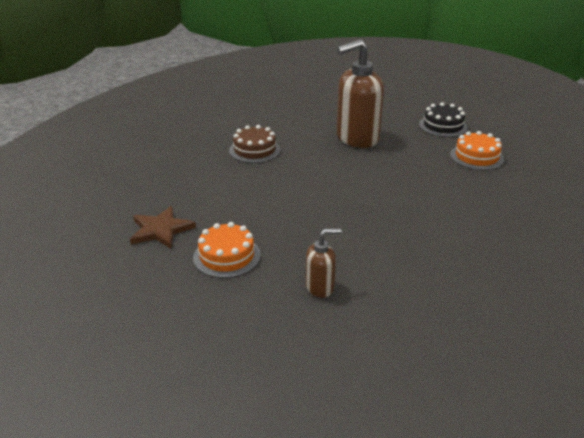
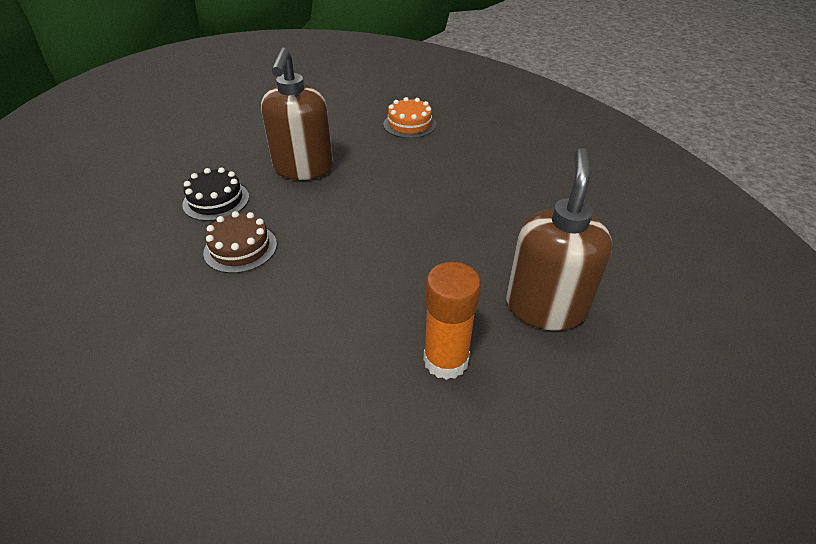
camera: 60 degrees left, 10 degrees up
brown star [130,206,196,249] -> none
orange cake [193,222,261,278] -> orange glue stick [424,262,481,380]
brown soap dispenser [306,228,342,298] -> brown soap dispenser [506,148,612,331], size x2.06
black cake [419,102,468,137] -> black cake moved to [182,167,249,221]

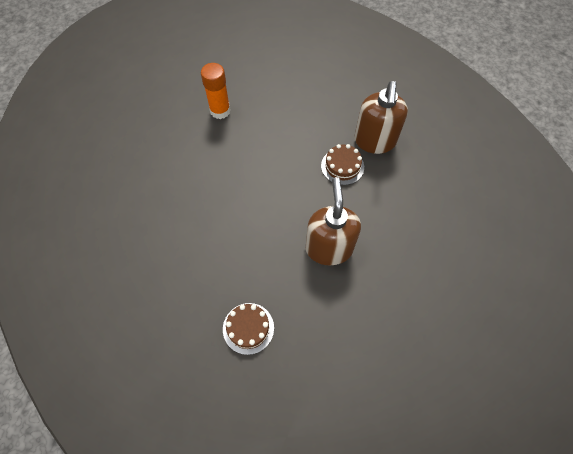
camera: 175 degrees right, 20 degrees up
black cake [182,167,249,221] -> none
orange cake [383,97,436,138] -> brown cake [223,303,274,355]
brown soap dispenser [506,148,612,331] -> brown soap dispenser moved to [354,81,408,154]

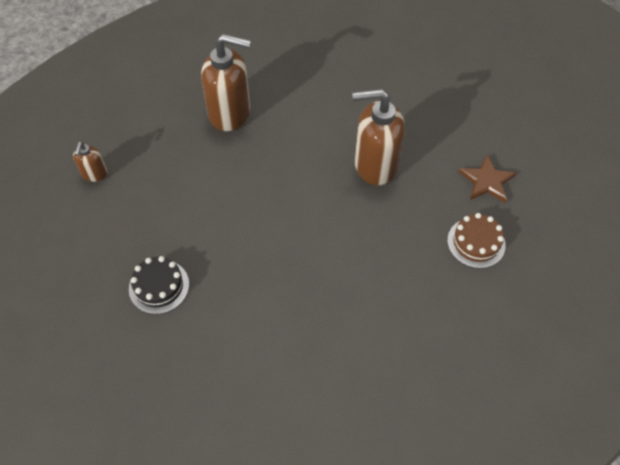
camera: 90 degrees left, 5 degrees down
orange glue stick [201,63,231,119] -> black cake [129,256,189,314]
brown cake [321,144,364,185] -> none
none -> brown soap dispenser [73,141,107,182]
none -> brown star [458,155,516,203]

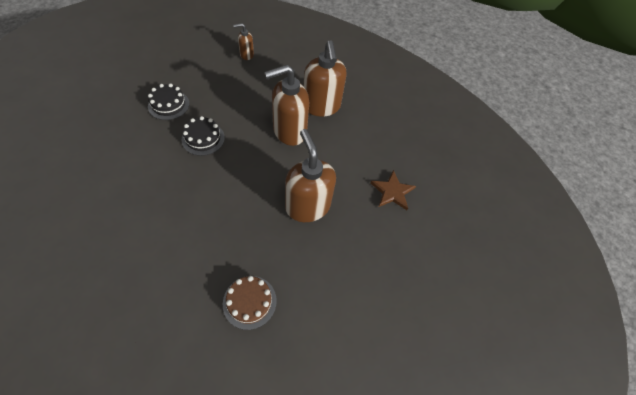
camera: 65 degrees right, 0 degrees up
brown star [458,155,516,203] -> brown star moved to [370,170,416,210]
none -> black cake [181,116,225,156]
none -> brown soap dispenser [264,65,309,146]

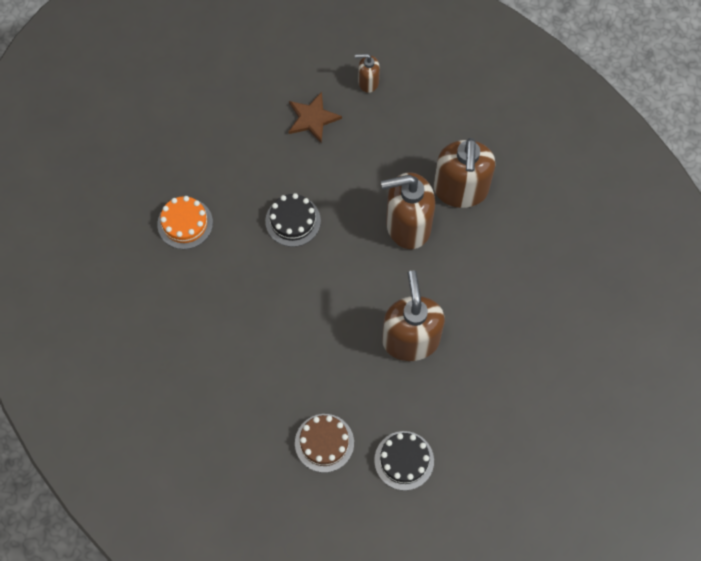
camera: 20 degrees right, 10 degrees up
black cake [148,84,189,120] -> black cake moved to [374,431,434,491]
brown star [370,170,416,210] -> brown star moved to [288,92,342,144]
none -> orange cake [157,196,213,249]

